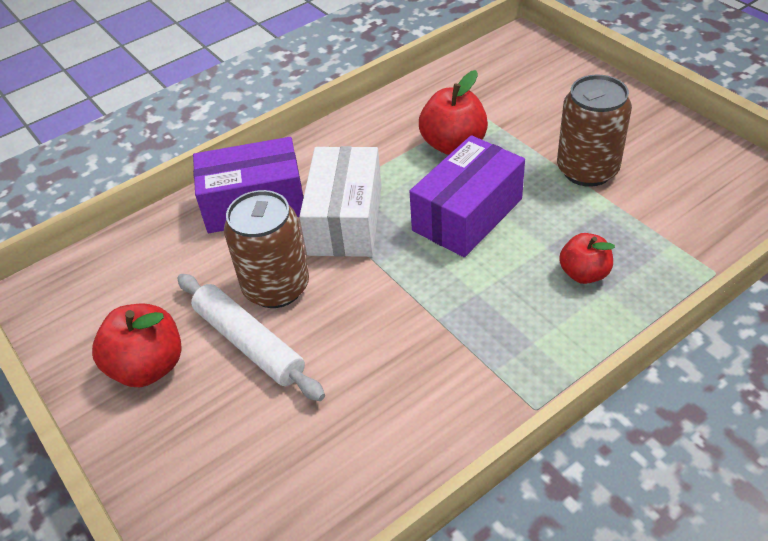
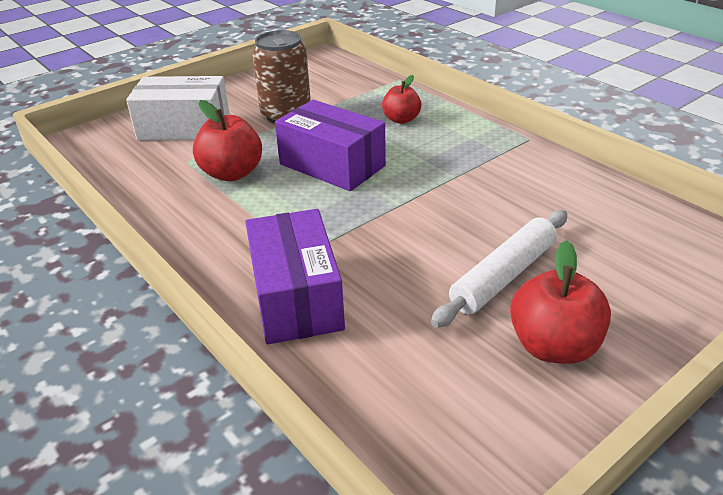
camera: 95 degrees left, 10 degrees down
brown can [224,190,309,308] -> none
white box [299,146,382,257] -> white box moved to [126,76,230,141]

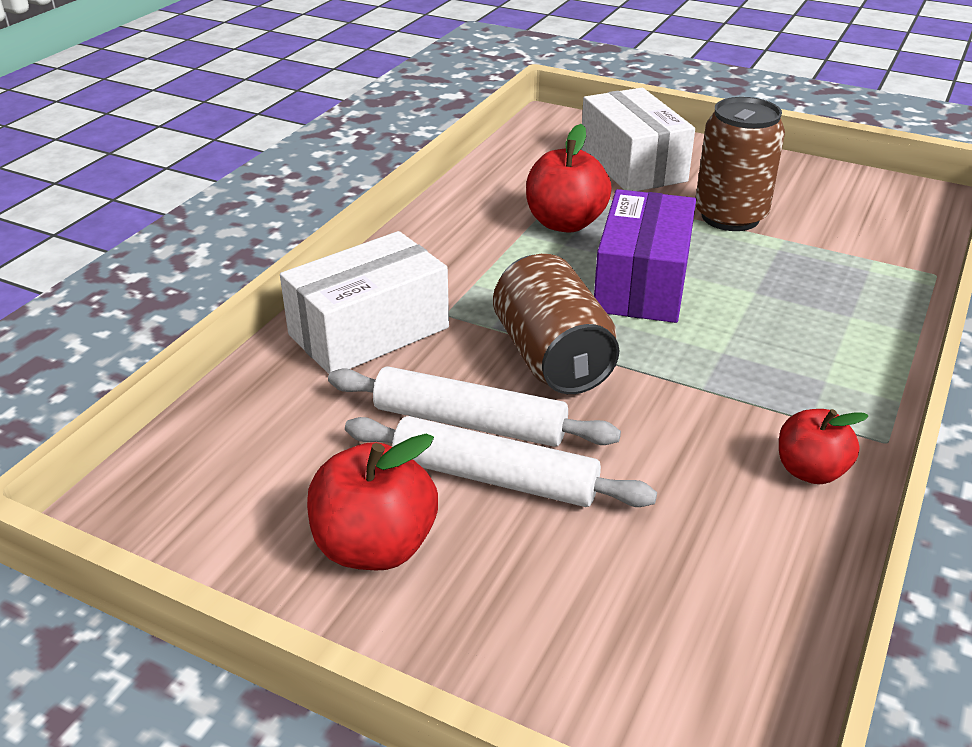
camera: 65 degrees right, 0 degrees up
purple box [245,209,345,344] -> white box [280,231,449,374]
red apple [382,75,421,124] -> red apple moved to [779,409,868,484]
none -> white rolling pin [328,366,621,447]
none -> brown can [493,254,619,394]

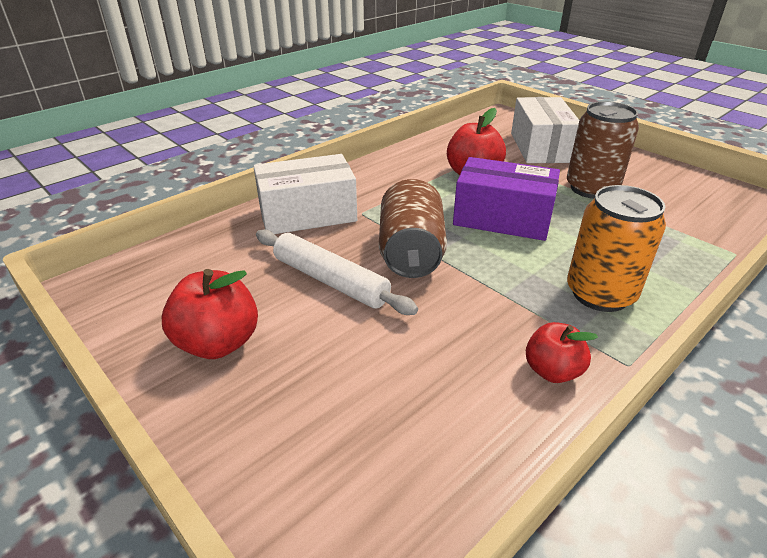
camera: 20 degrees right, 0 degrees up
white rolling pin [345,416,657,507] -> none
purple box [594,189,696,323] -> purple box turned 75 degrees clockwise [453,157,560,241]
none -> orange can [567,185,666,312]

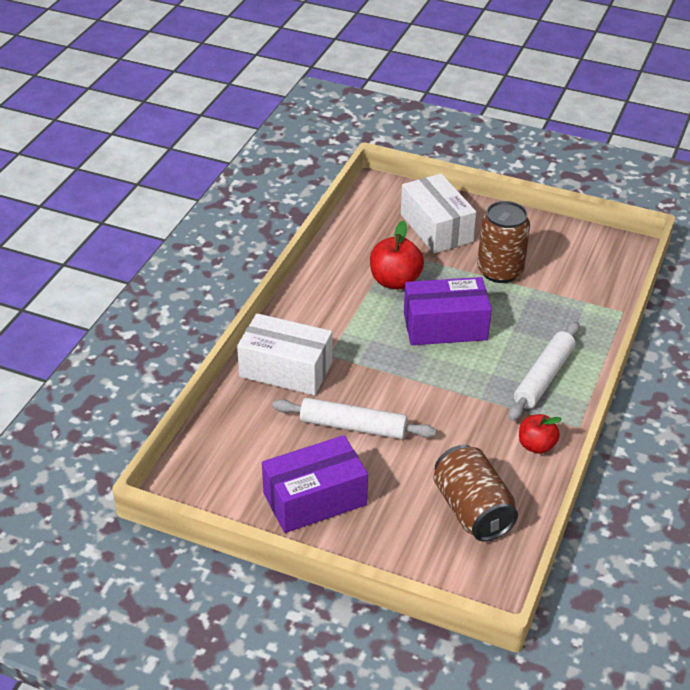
camera: 25 degrees left, 5 degrees up
red apple [162,269,258,359] -> purple box [262,435,368,533]
white box [253,154,357,234] -> white box turned 60 degrees clockwise [237,313,332,396]
brown can [379,179,447,278] -> brown can moved to [433,445,518,541]
orange can [567,185,666,312] -> white rolling pin [508,321,580,421]

